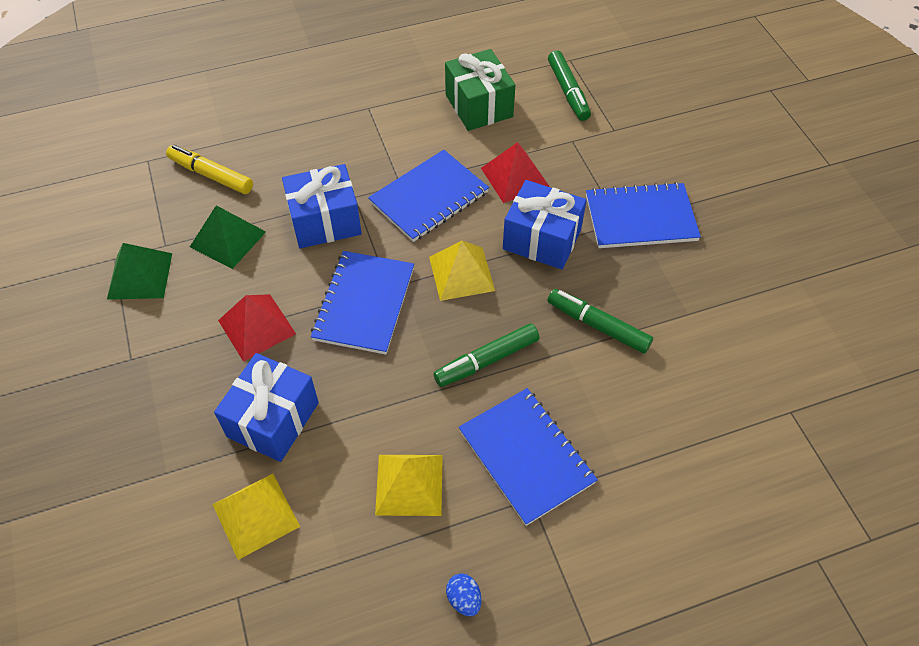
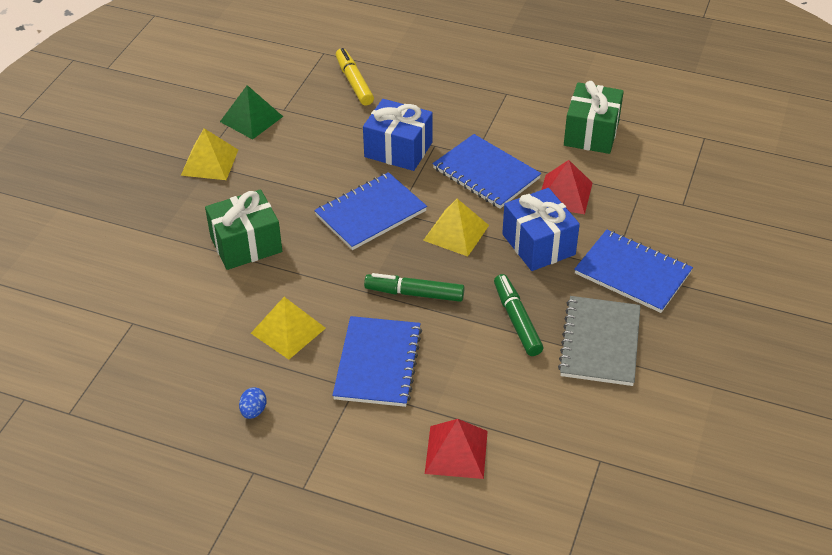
camera: 40 degrees right, 10 degrees down
green pyramid [190,205,266,269] -> none
yellow pyramid [212,473,300,560] -> yellow pyramid moved to [181,128,238,180]
blue gift [214,353,319,462] -> green gift [205,189,282,270]
red pyramid [218,294,296,362] -> red pyramid moved to [425,419,488,479]
blue notebook [368,150,489,242] -> blue notebook turned 45 degrees clockwise [433,134,541,209]
green marker [548,50,591,121] -> none
none -> grey notebook [558,296,641,386]

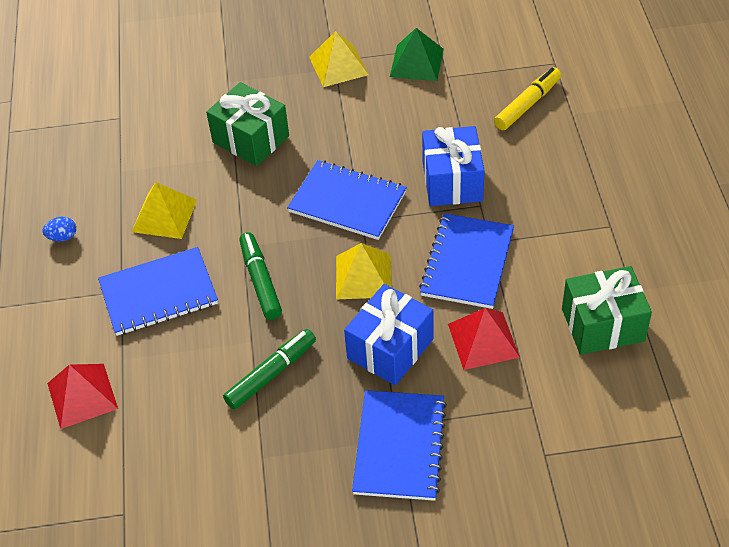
camera: 65 degrees right, 5 degrees up
grey notebook [558,296,641,386] -> none

